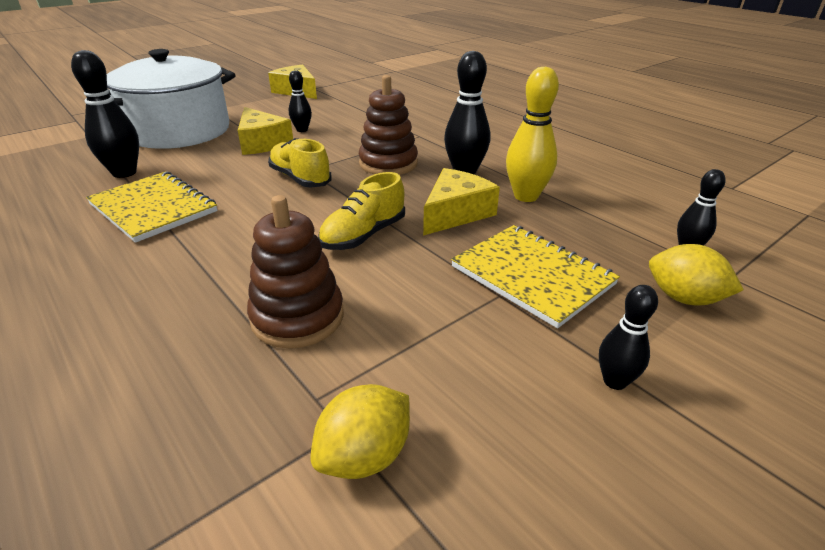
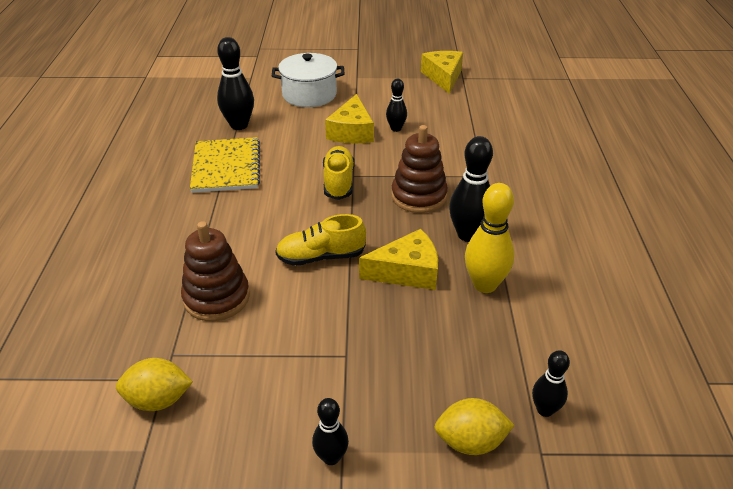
camera: 40 degrees right, 5 degrees up
white pot [107,49,236,149] -> white pot [272,53,344,107], size x0.63
yellow notebook [451,225,620,328] -> none
yellow lemon [649,244,744,305] -> yellow lemon turned 75 degrees counterclockwise [434,398,515,455]

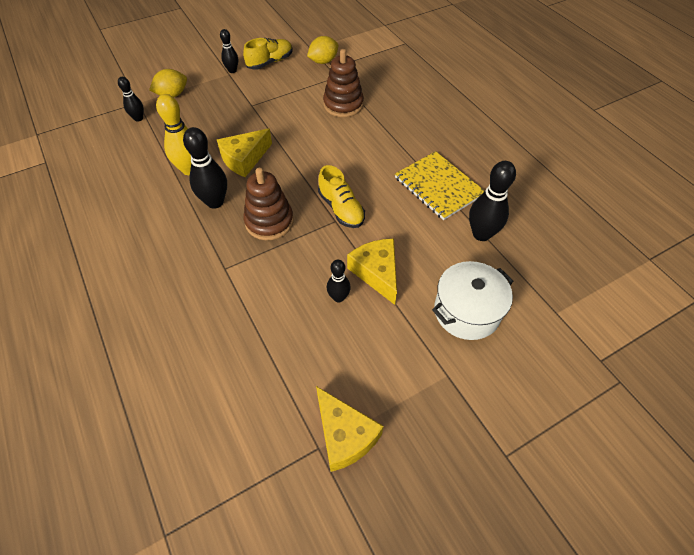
camera: 150 degrees right, 15 degrees up
yellow shoe [275,214,366,266] -> yellow shoe moved to [243,38,293,70]

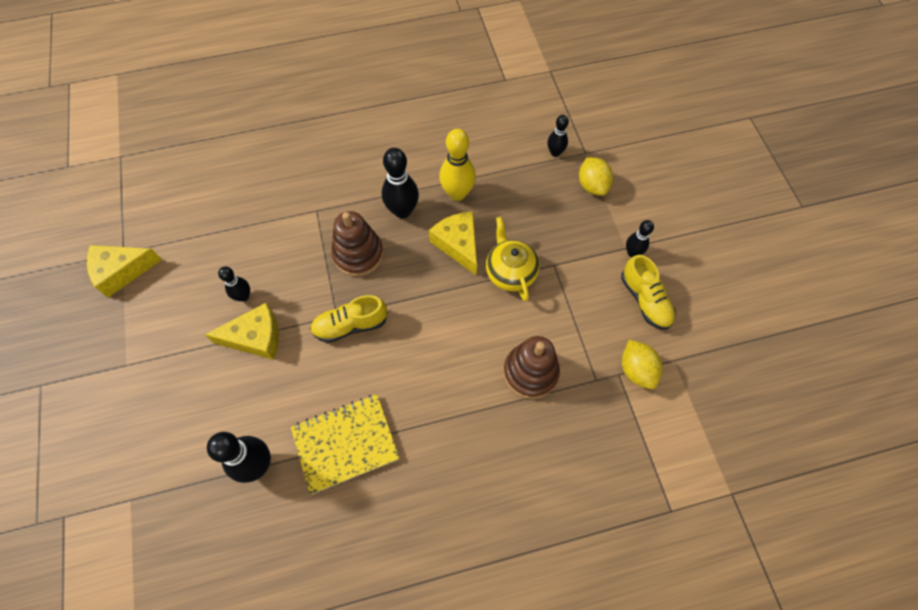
camera: 105 degrees right, 10 degrees up
white pot [432,261,513,340] -> none
none -> yellow teapot [486,217,540,301]

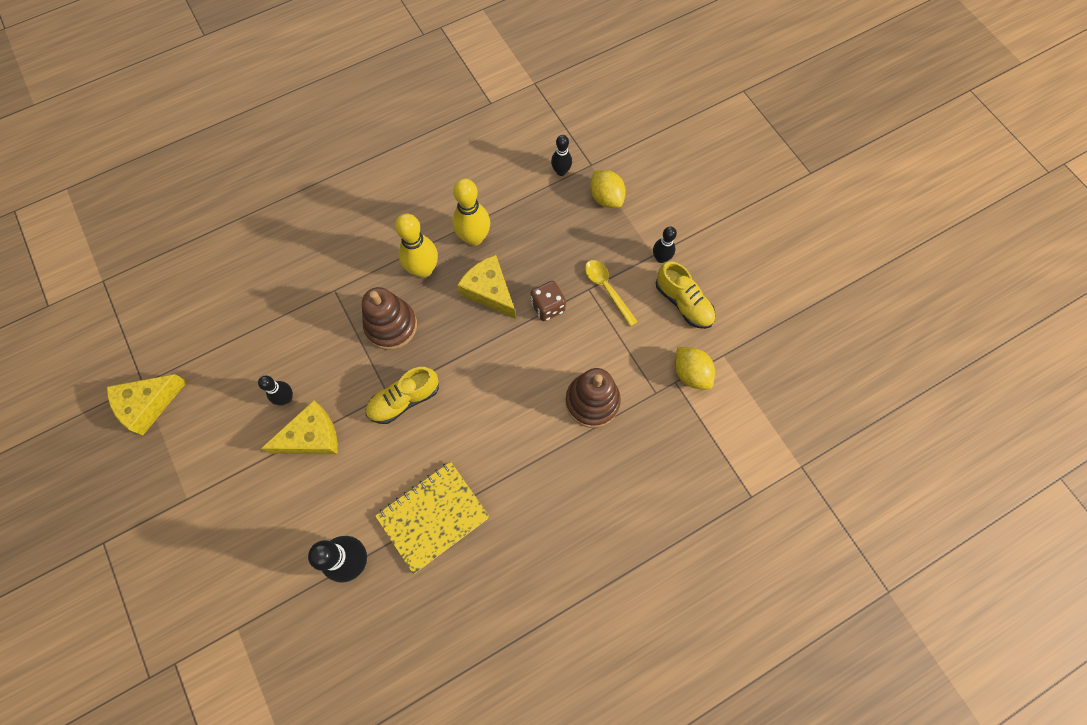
camera: 15 degrees left, 5 degrees up
black bowling pin [382,148,419,219] -> yellow bowling pin [395,213,438,278]
yellow teapot [486,217,540,301] -> brown dice [531,281,566,321]
none -> yellow spoon [585,260,638,327]

